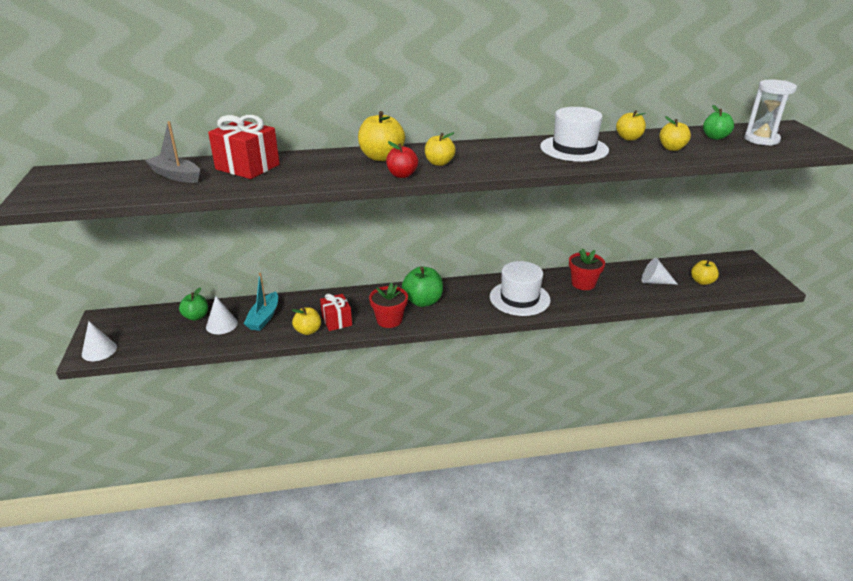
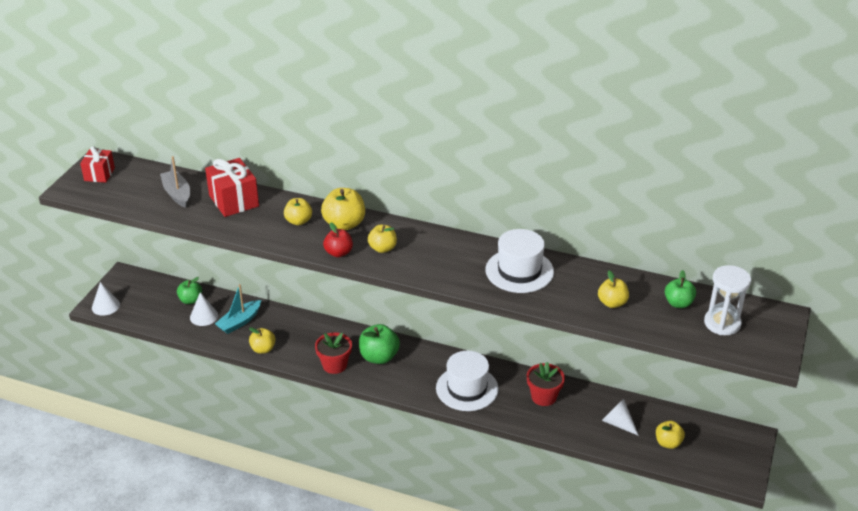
camera: 30 degrees right, 5 degrees up
red gift [320,294,352,331] -> red gift moved to [80,146,115,183]
yellow apple [616,110,646,141] -> yellow apple moved to [284,198,312,226]

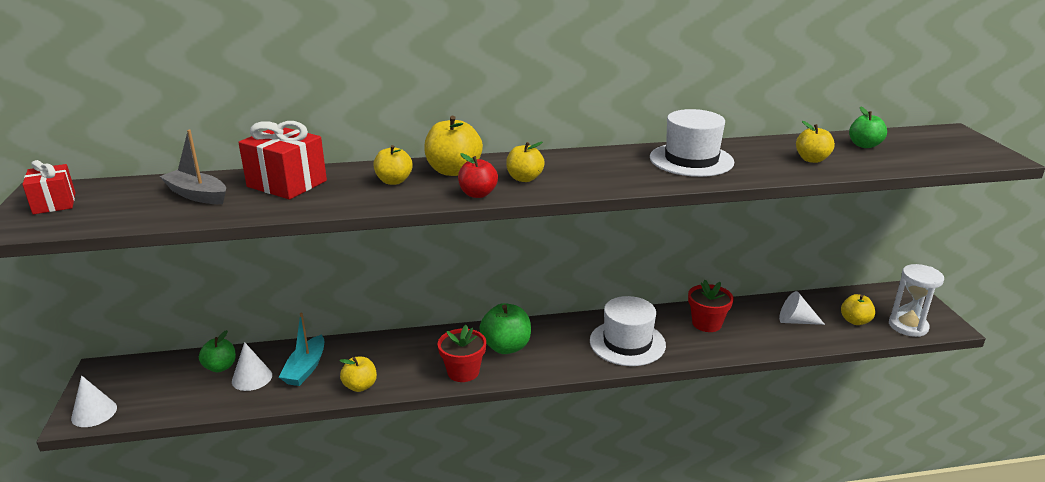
camera: 30 degrees left, 10 degrees down
white hourglass [704,265,751,335] -> white hourglass moved to [889,264,944,337]

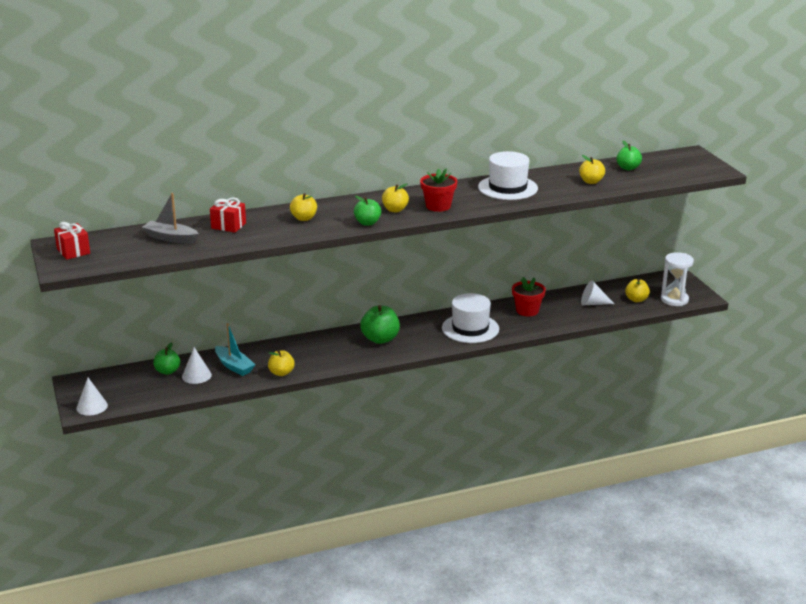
camera: 10 degrees left, 0 degrees up
red gift [238,121,327,199] -> red gift [210,198,246,233], size x0.64
turquoise boat [279,313,324,386] -> turquoise boat turned 45 degrees counterclockwise [215,323,255,376]
yellow apple [424,116,483,176] -> none
red flower pot [438,325,486,382] -> red flower pot moved to [420,169,457,212]
red apple [458,153,498,198] -> green apple [354,196,381,226]

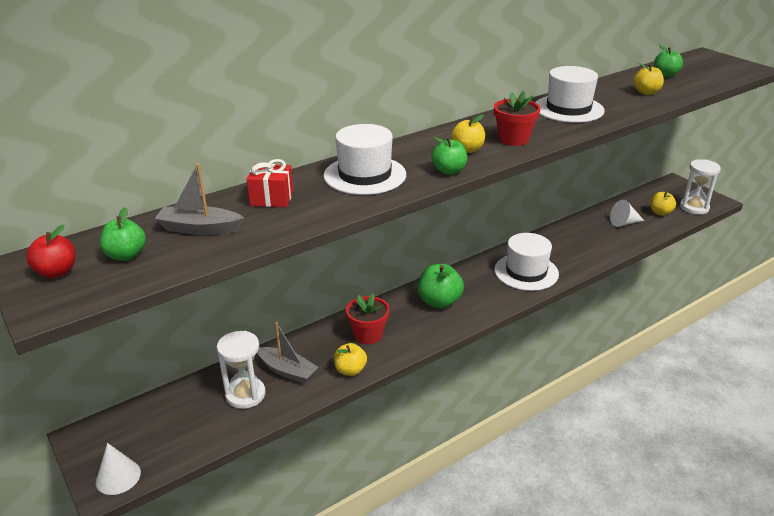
camera: 15 degrees left, 5 degrees up
red gift [54,222,90,260] -> red apple [26,224,75,278]
green apple [153,342,180,375] -> green apple moved to [100,207,146,261]
white cone [182,347,212,384] -> white hourglass [217,331,266,409]
turquoise boat [215,323,255,376] -> grey boat [257,322,319,384]
yellow apple [290,193,317,221] -> white hat [324,124,406,195]
red flower pot [512,277,546,316] -> red flower pot moved to [346,293,390,344]

